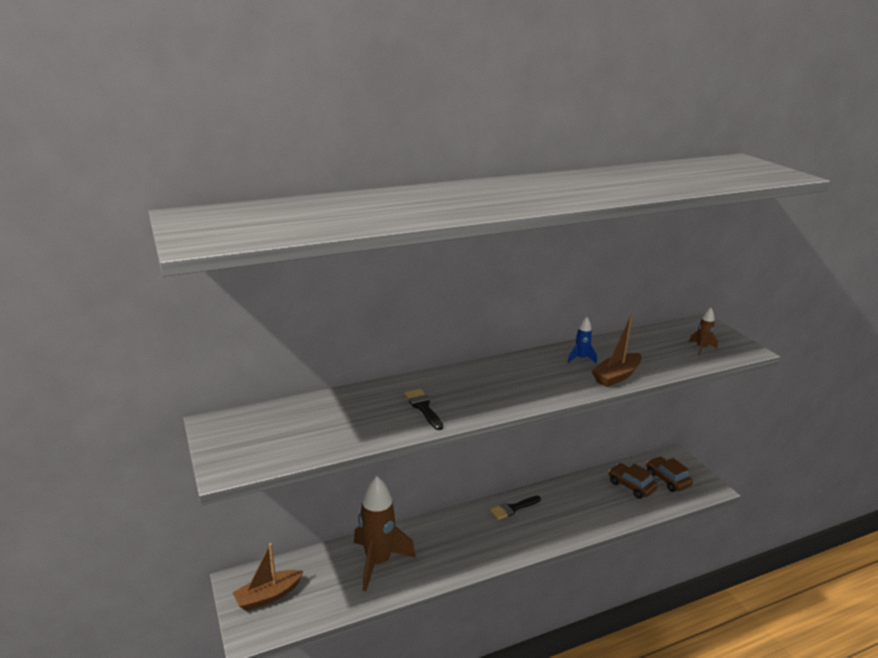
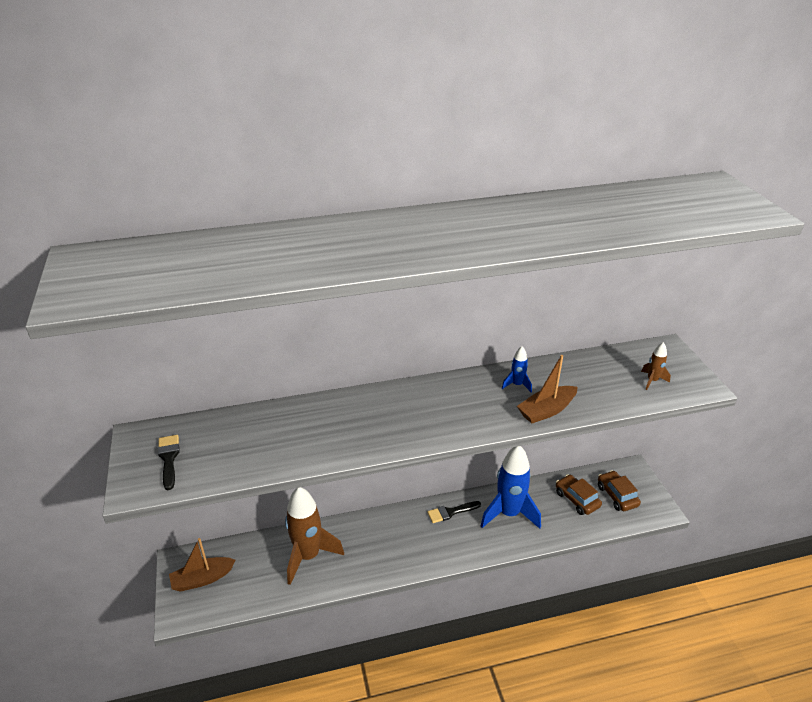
camera: 10 degrees right, 10 degrees up
black brush [404,389,443,430] -> black brush moved to [158,435,179,490]
none -> blue rocket [481,446,541,529]

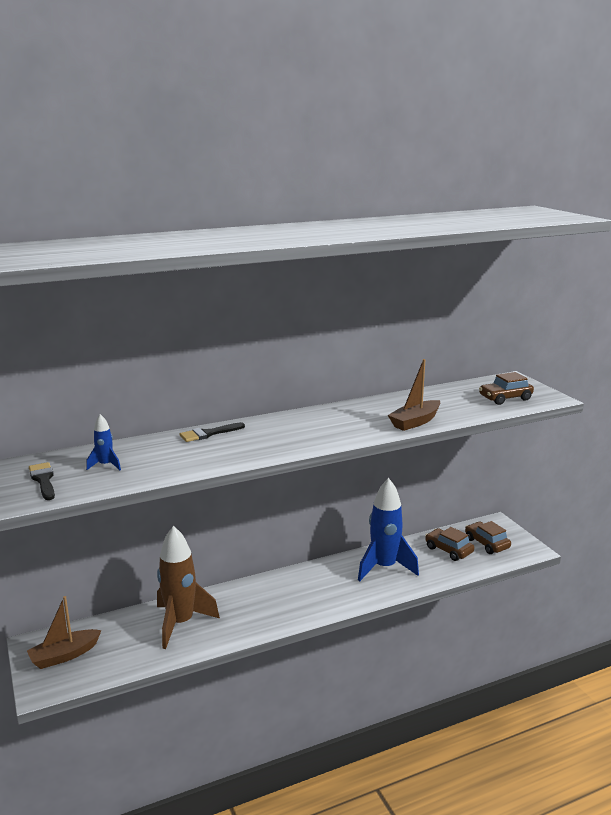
camera: 10 degrees left, 15 degrees down
black brush [427,501,481,523] -> black brush moved to [180,422,245,442]
blue rocket [502,346,532,392] -> blue rocket moved to [86,414,121,470]
brown rocket [641,342,671,390] -> brown car [479,372,534,405]

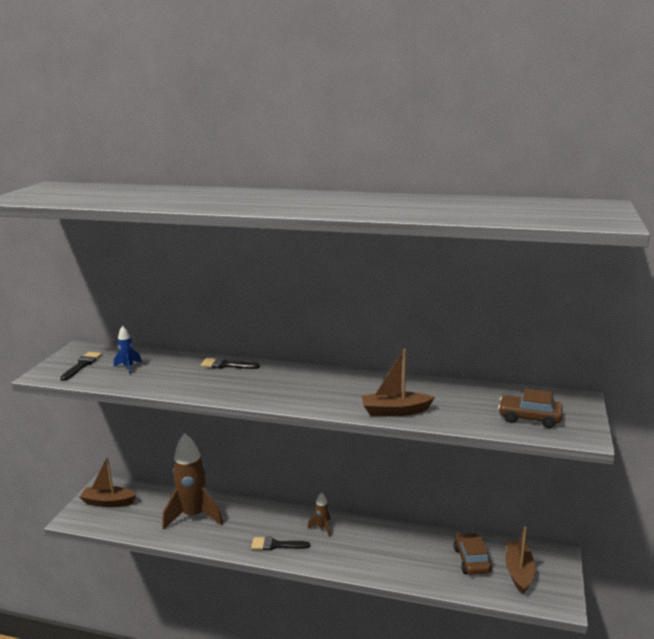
camera: 40 degrees right, 0 degrees up
blue rocket [358,478,419,581] -> none
brown car [465,521,511,554] -> brown boat [506,527,536,594]
none -> black brush [251,537,310,551]
none -> brown rocket [308,492,331,537]

